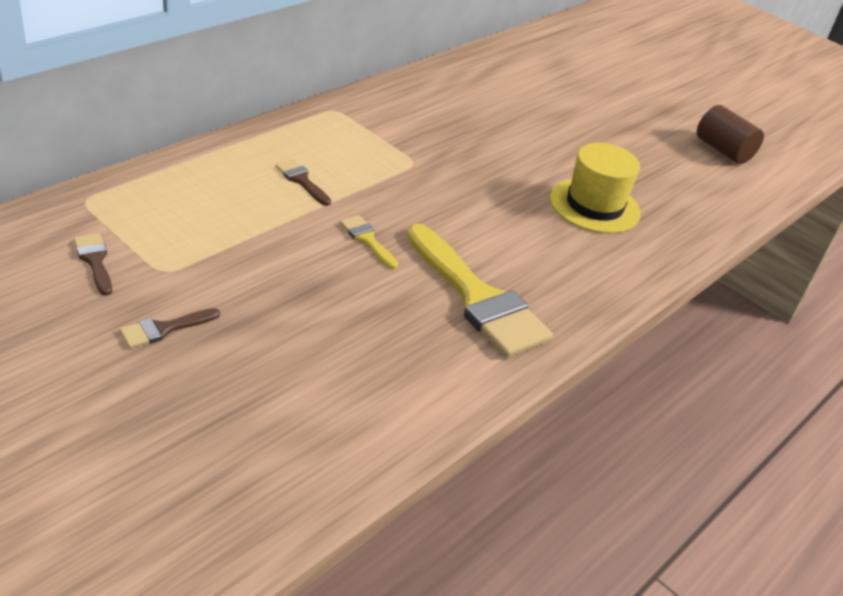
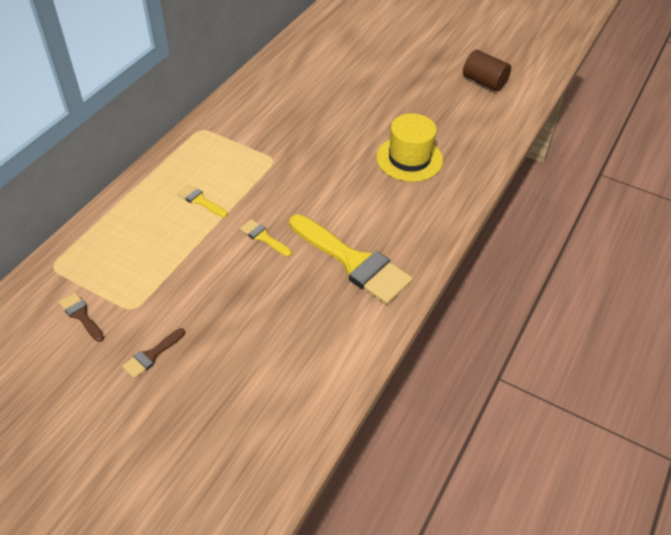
camera: 10 degrees left, 10 degrees up
brown brush [276,159,331,206] -> yellow brush [177,184,228,217]

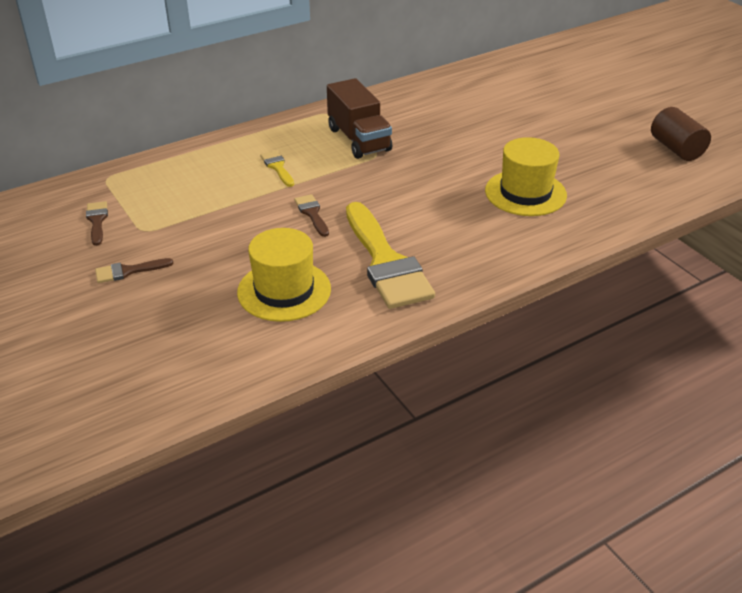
camera: 30 degrees right, 10 degrees down
yellow brush [240,219,292,257] -> brown brush [294,194,329,237]
none -> yellow hat [237,228,331,322]
none -> brown truck [327,78,392,159]

